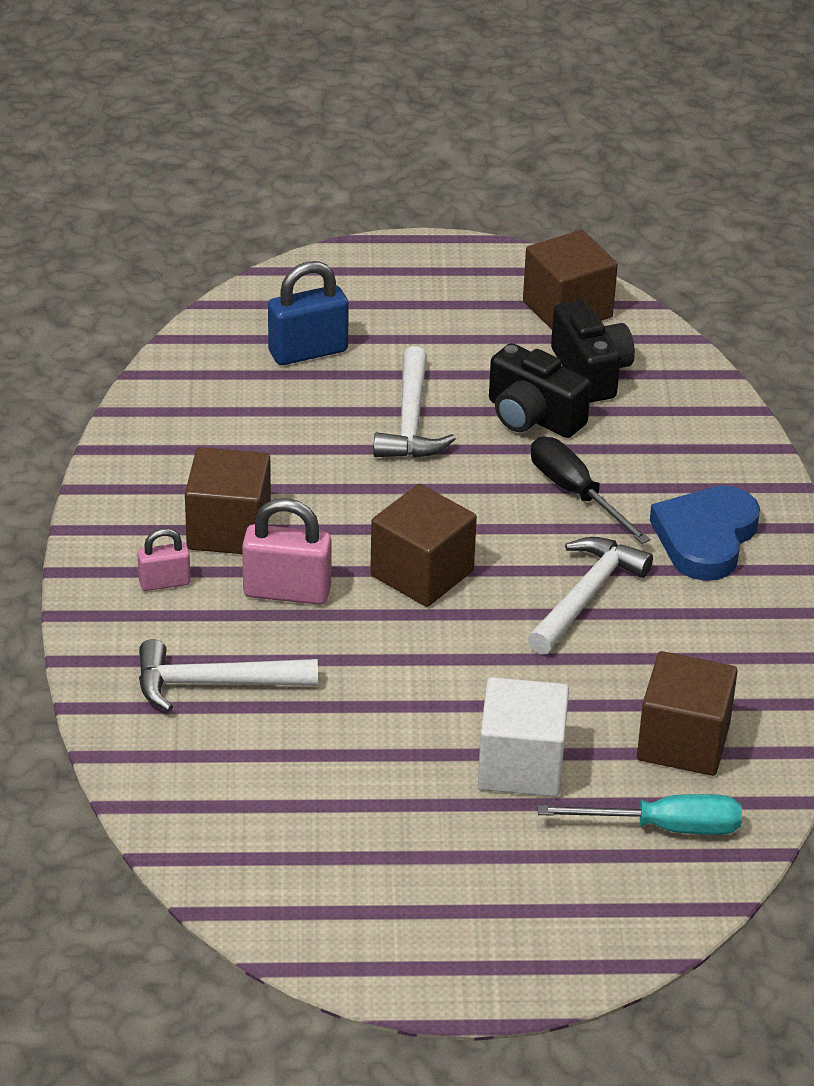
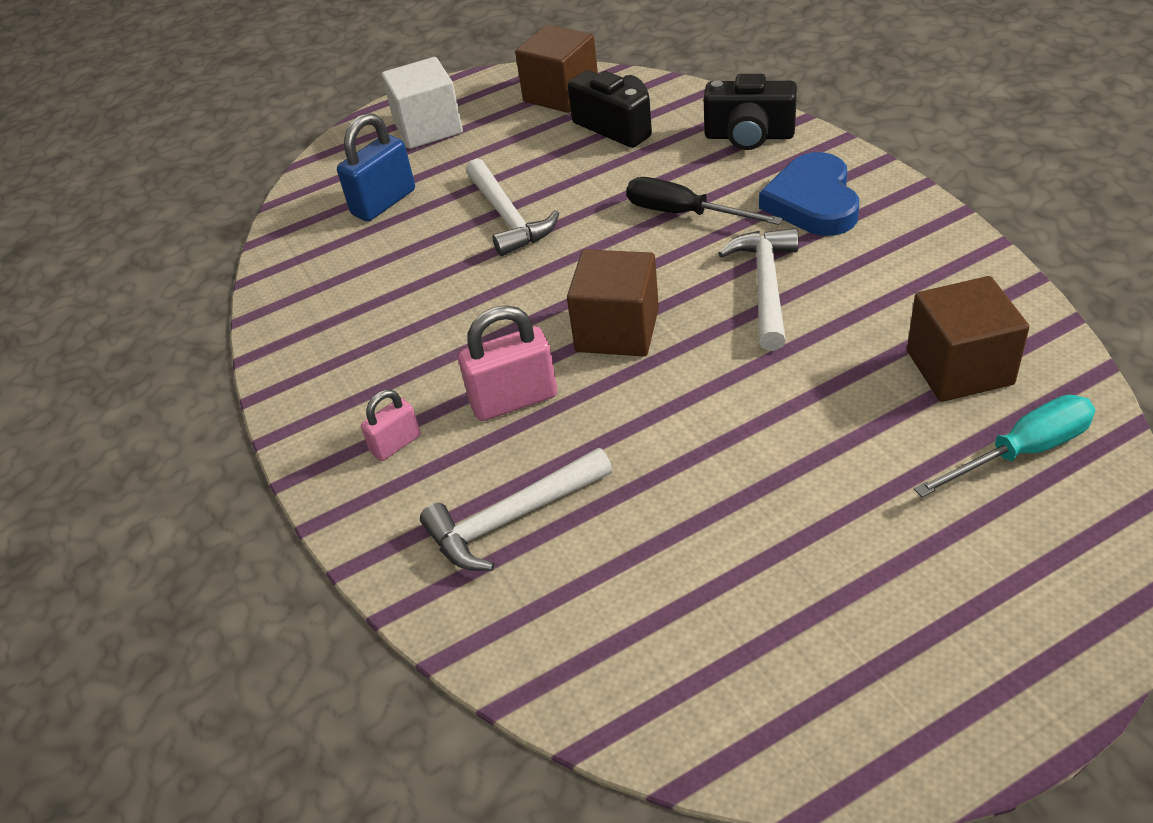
camera: 20 degrees left, 5 degrees up
brown cube [185,447,271,554] -> none
white cube [478,677,569,797] -> white cube moved to [382,57,463,149]
black camera [489,343,591,438] -> black camera moved to [704,74,797,150]

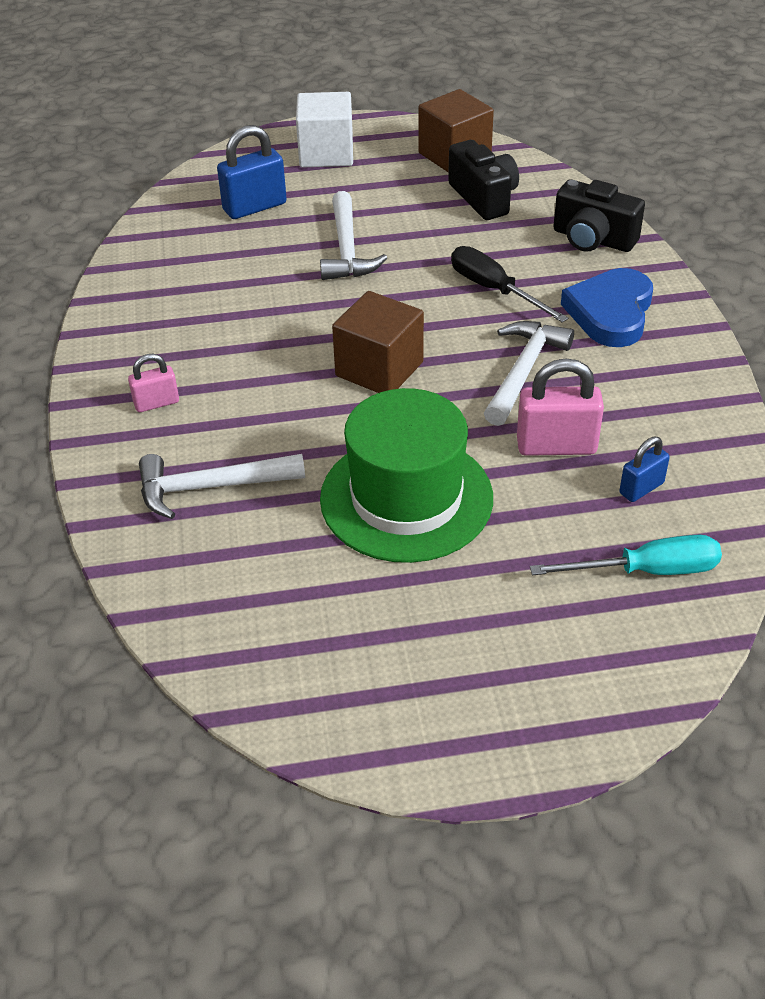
camera: 15 degrees right, 0 degrees up
pink padlock [458,305,557,421] -> pink padlock moved to [517,358,604,456]
brown cube [907,276,1029,402] -> blue padlock [619,437,670,502]
none -> green hat [320,388,493,563]

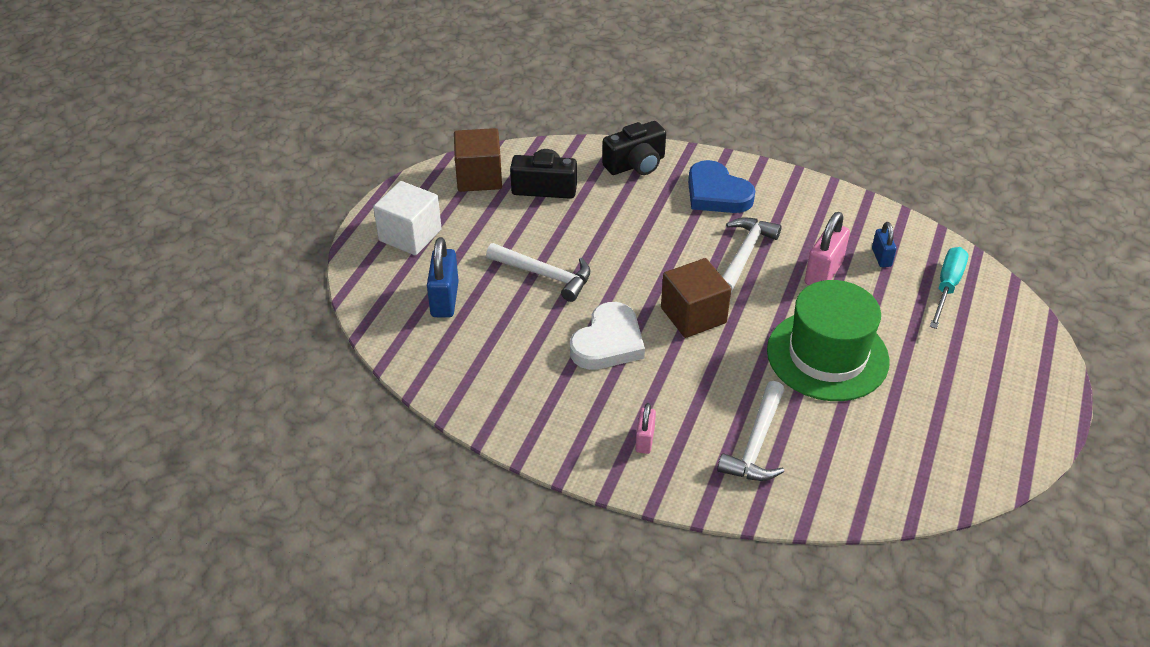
camera: 60 degrees left, 0 degrees up
black screwdriver [451,246,569,323] -> none
white hammer [484,321,574,426] -> white hammer turned 60 degrees clockwise [722,217,781,292]
none -> white heart [570,302,645,370]

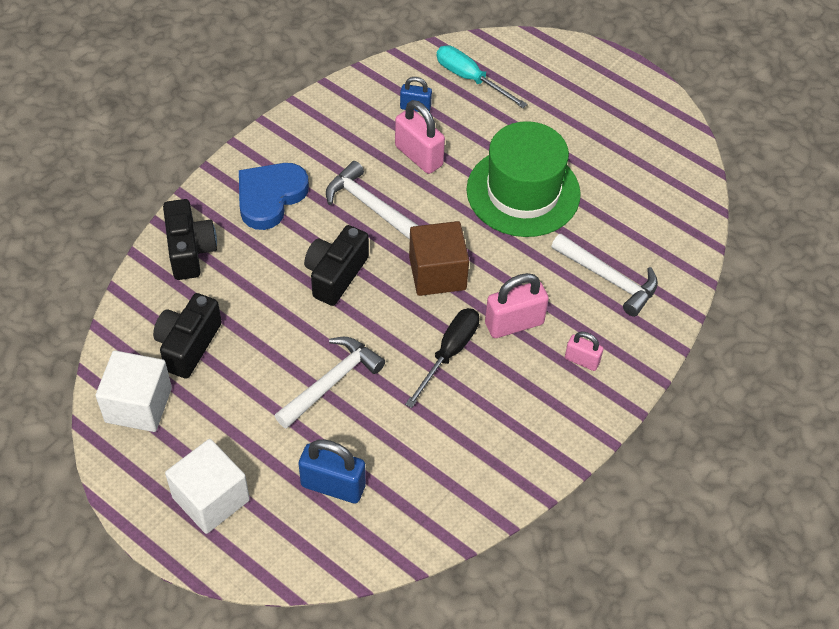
camera: 75 degrees left, 10 degrees up
brown cube [454,128,502,192] -> white cube [96,350,172,432]
white heart [570,302,645,370] -> black screwdriver [405,308,480,408]
blue heart [688,160,755,213] -> blue heart turned 150 degrees clockwise [239,163,309,230]
none -> black camera [304,225,369,306]
none -> pink padlock [485,273,549,338]

